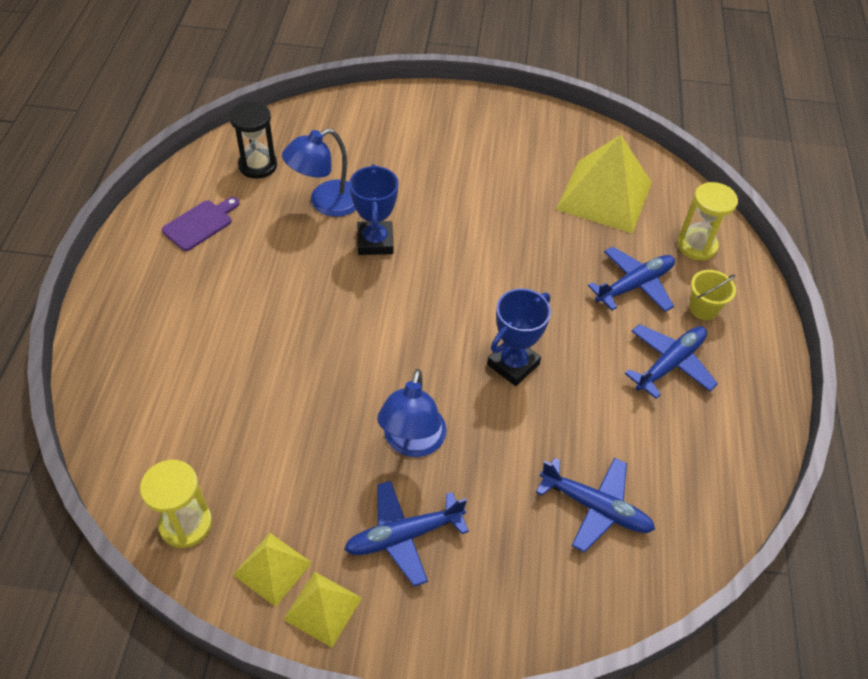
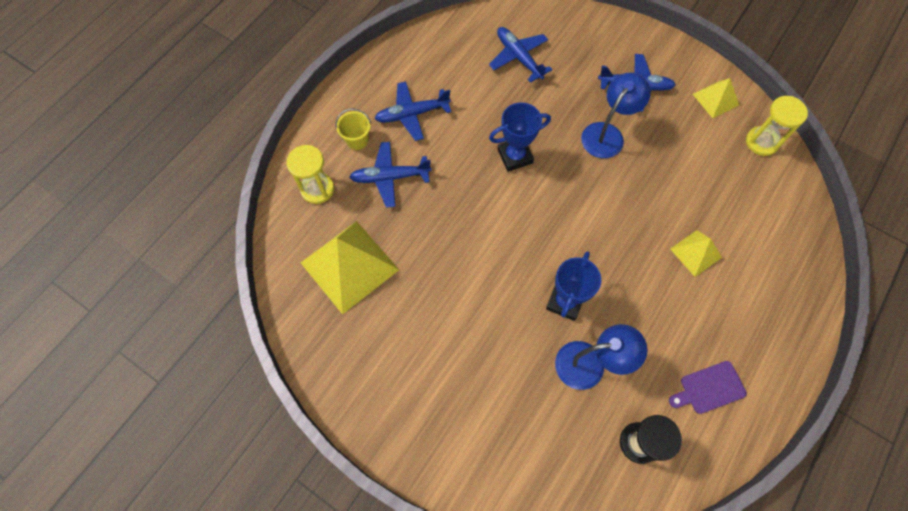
camera: 150 degrees left, 15 degrees up
yellow pyramid [283,572,362,648] -> yellow pyramid moved to [670,230,722,277]

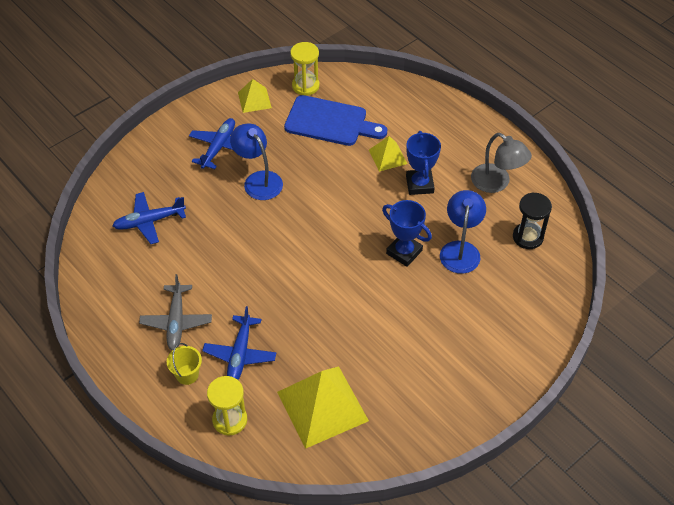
camera: 75 degrees left, 15 degrees down
blue plane [374,81,451,141] -> grey plane [139,274,212,350]
blue trophy [489,102,551,172] -> blue trophy moved to [406,131,441,195]
purple cutting board [669,361,747,414] -> grey lamp [471,133,532,193]
none -> blue cutting board [284,95,387,146]

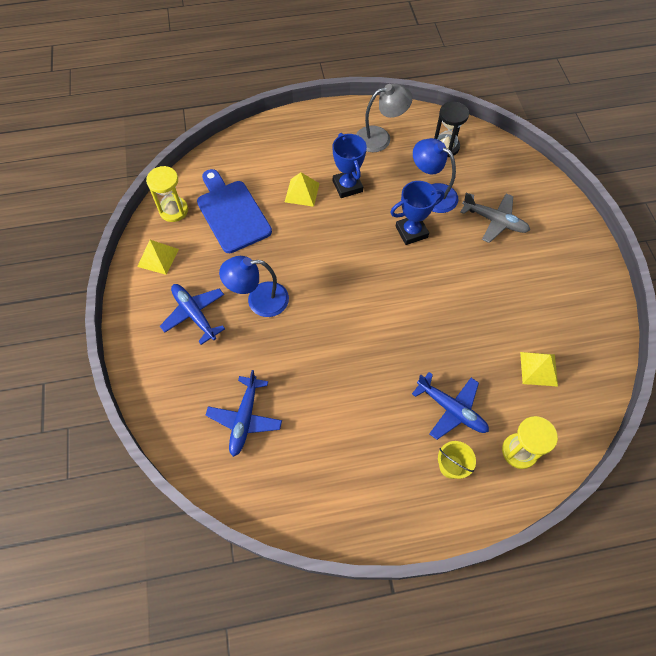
camera: 60 degrees left, 10 degrees up
grey plane [139,274,212,350] -> grey plane moved to [461,192,530,243]
yellow pyramid [277,366,369,449] -> yellow pyramid [520,352,558,386], size x0.52
blue cutting board [284,95,387,146] -> blue cutting board turned 75 degrees counterclockwise [197,169,272,253]
blue trophy [406,131,441,195] -> blue trophy turned 45 degrees clockwise [332,133,367,198]

